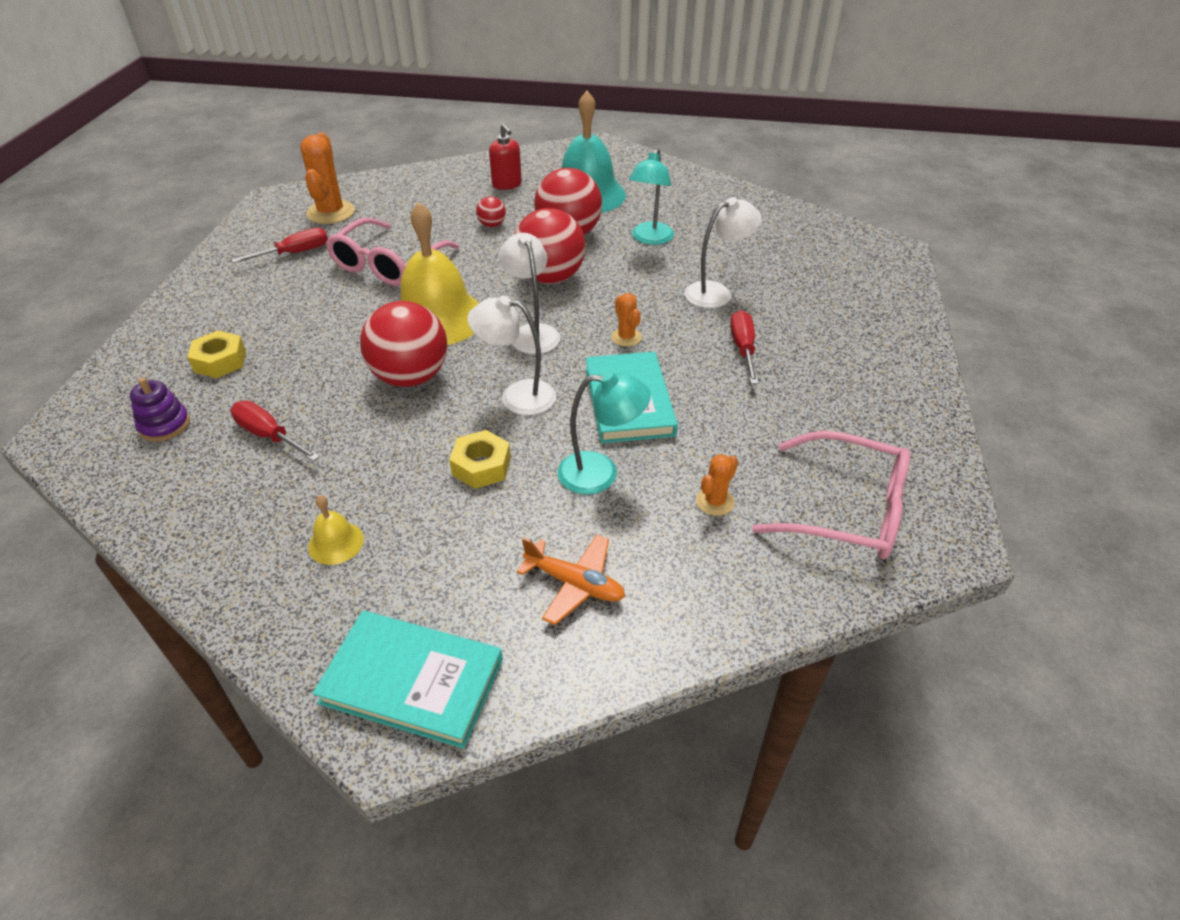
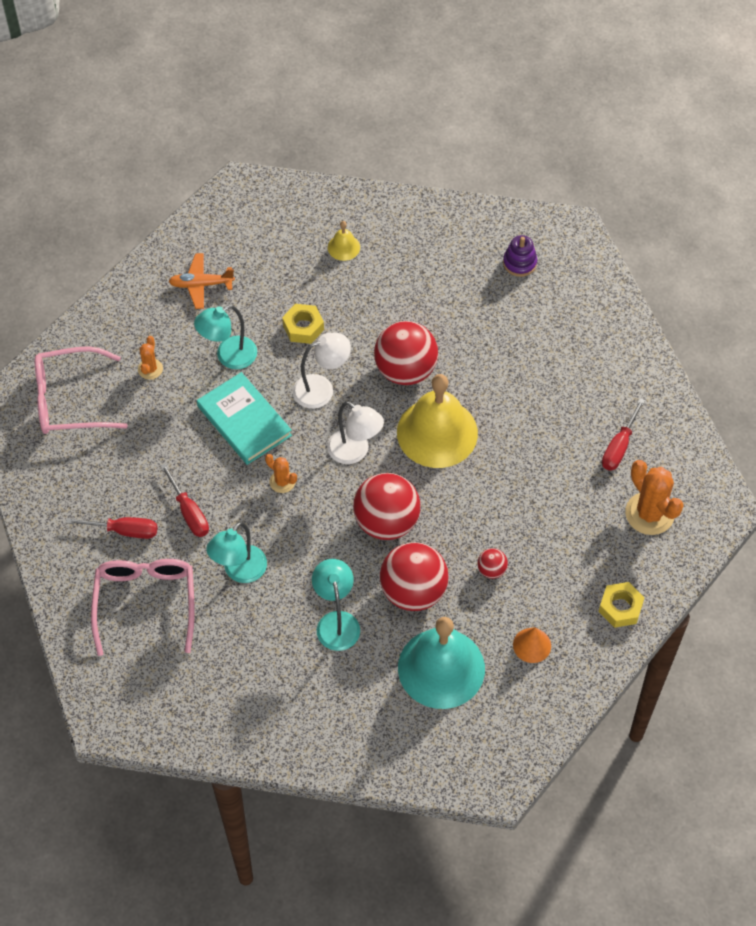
camera: 150 degrees right, 15 degrees up
yellow nut [187,330,246,378] -> yellow nut moved to [599,582,645,628]
red screwdriver [231,401,320,461] -> red screwdriver moved to [66,517,157,539]
turquoise book [313,611,503,749] -> none
pink glasses [326,218,459,286] -> pink glasses moved to [91,559,195,656]
red soap dispenser [489,123,522,190] -> orange cone [513,627,551,663]
white lamp [684,197,762,308] -> turquoise lamp [206,522,267,583]

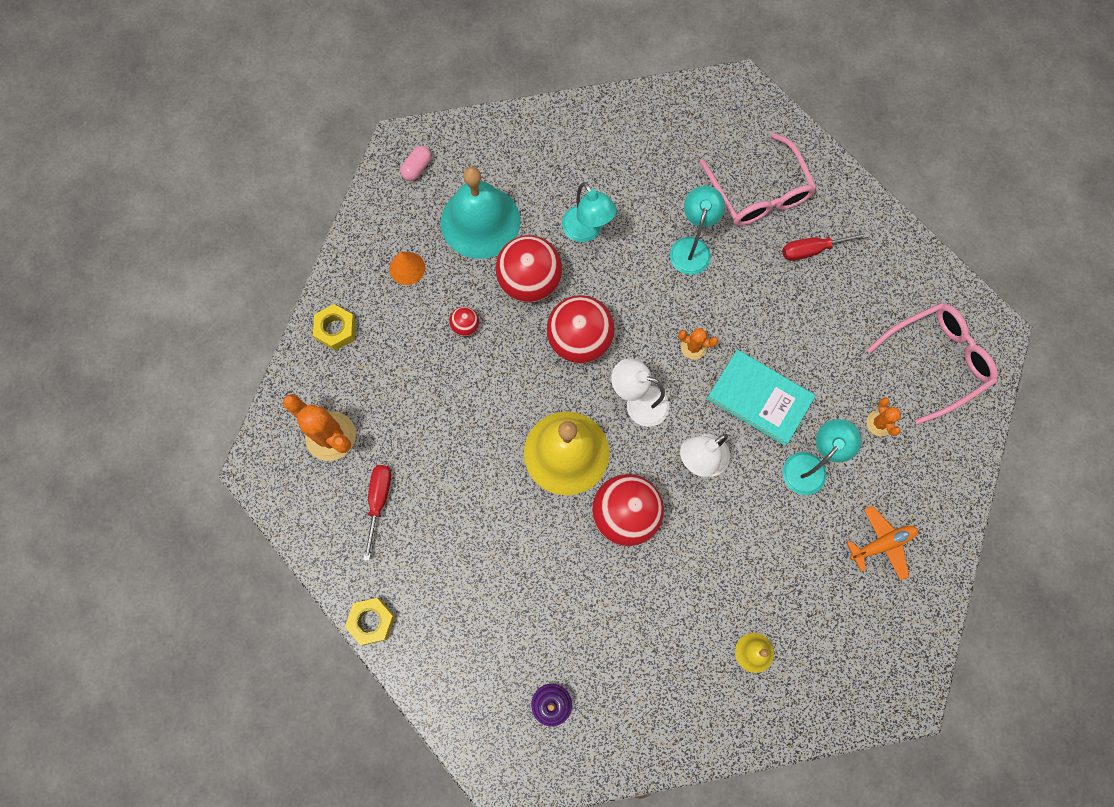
camera: 160 degrees right, 15 degrees up
red screwdriver [160,464,209,537] -> none
yellow nut [282,304,324,344] -> yellow nut moved to [345,598,395,645]
none -> pink capsule [400,146,432,181]

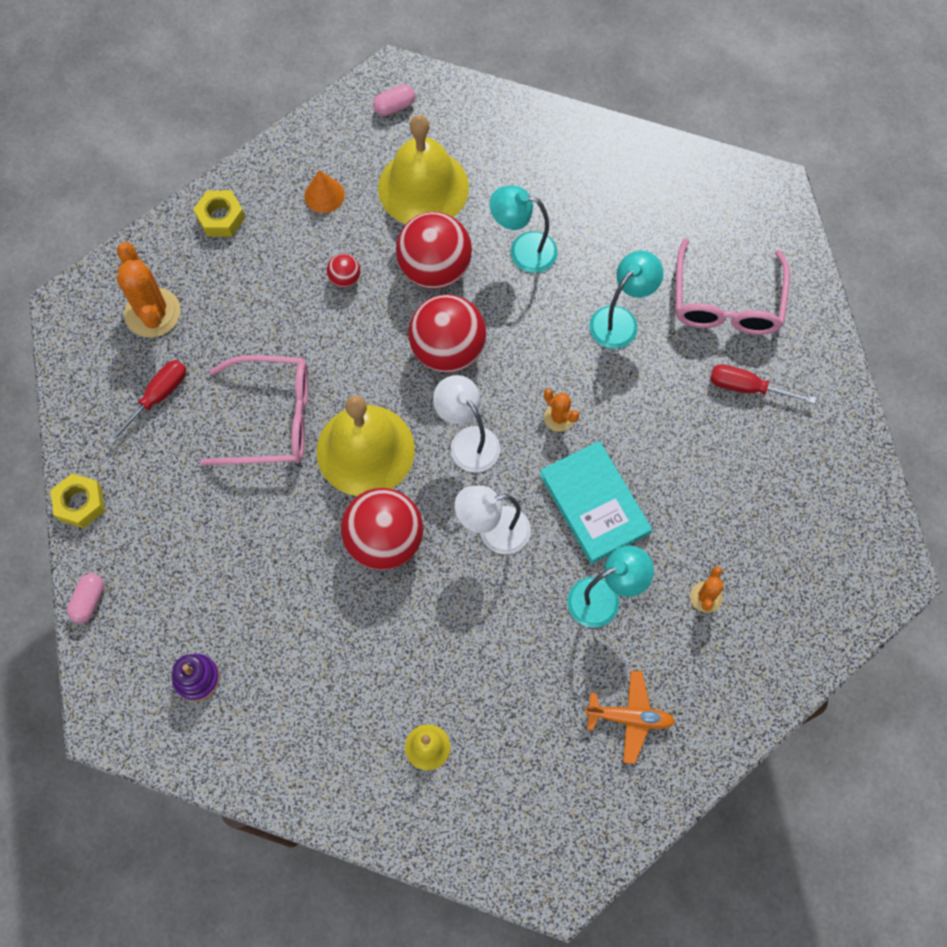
camera: 30 degrees right, 5 degrees down
turquoise bell [441,167,520,259] -> yellow bell [378,115,469,224]
turquoise lamp [562,182,617,242] -> turquoise lamp turned 105 degrees clockwise [490,185,558,273]
pink glasses [867,303,998,425] -> pink glasses moved to [201,355,308,465]
none -> pink capsule [67,573,104,623]

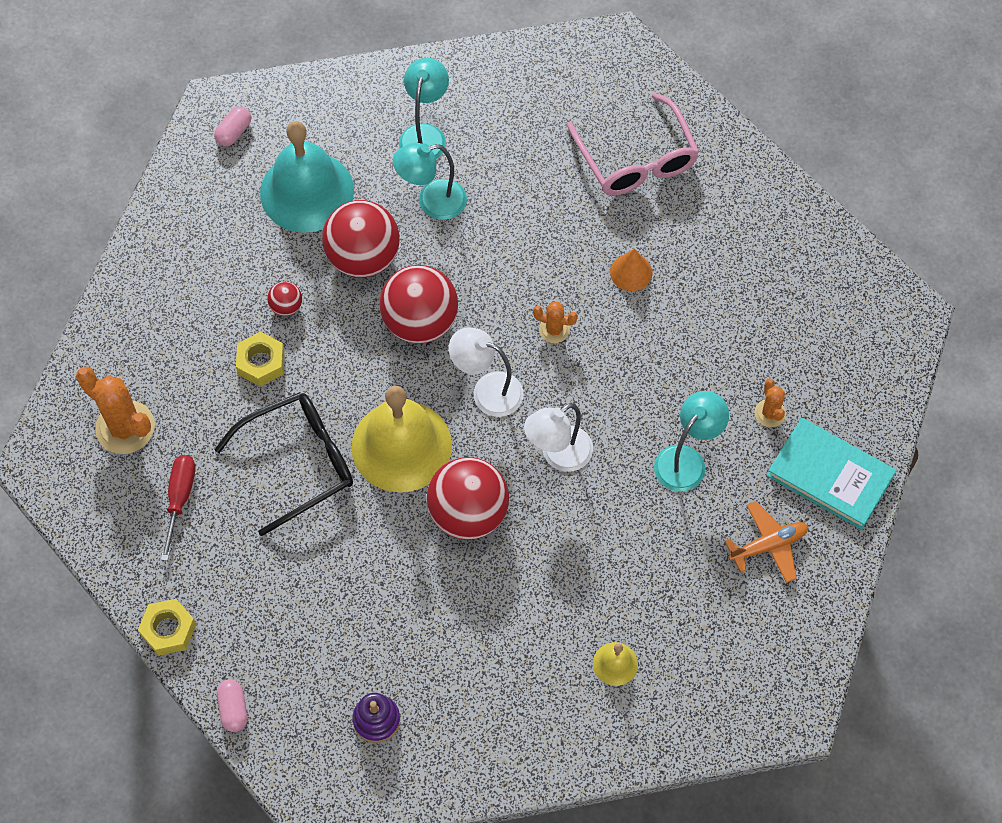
camera: 30 degrees left, 5 degrees down
yellow nut [193,190,245,237] -> yellow nut moved to [236,332,285,386]
pink glasses [201,355,308,465] -> black glasses [214,392,353,536]
orange cone [304,170,345,213] -> orange cone moved to [610,249,653,291]
yellow bell [378,115,469,224] -> turquoise bell [260,121,354,233]
turquoise book [540,441,652,564] -> turquoise book moved to [767,418,897,530]
turquoise lamp [589,251,664,349] -> turquoise lamp moved to [399,58,449,159]
red screwdriver [710,364,816,404] -> none

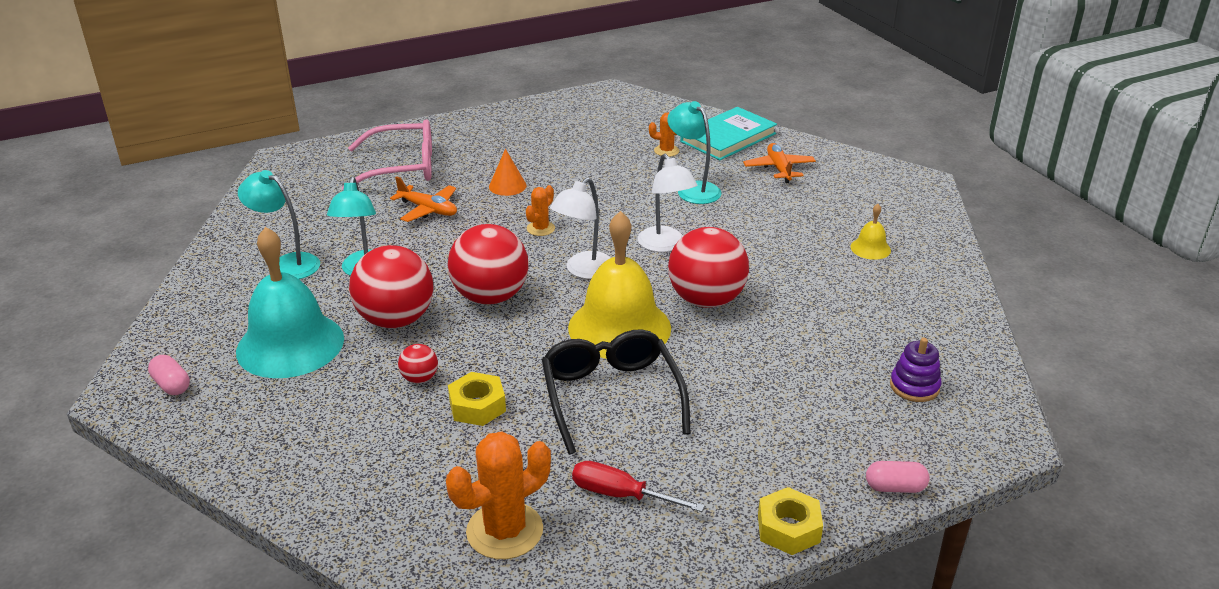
camera: 75 degrees left, 30 degrees down
none -> orange plane [390,176,457,222]

